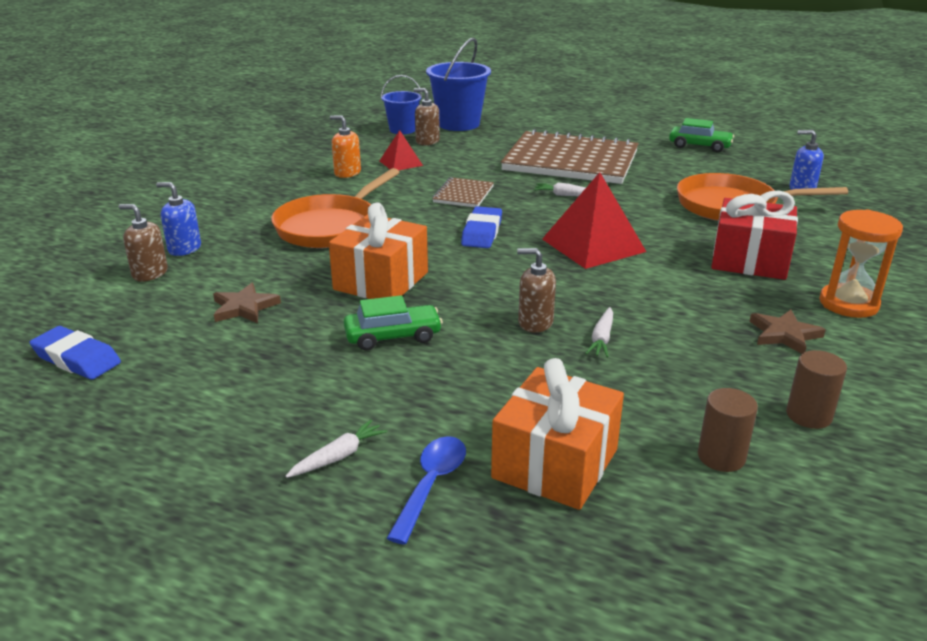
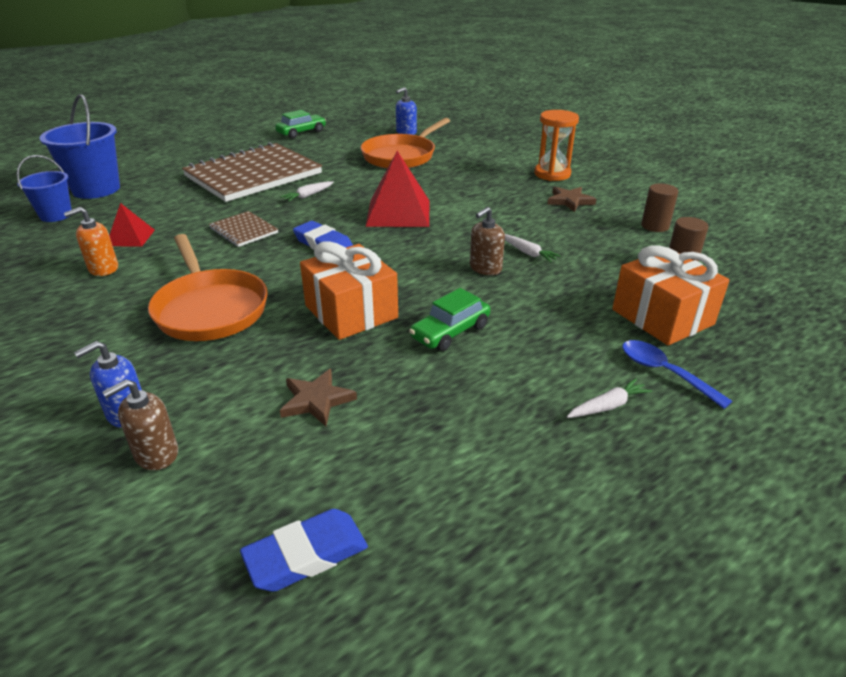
camera: 60 degrees left, 5 degrees up
white carrot [285,419,387,478] -> white carrot turned 75 degrees clockwise [567,378,652,418]
green car [344,295,443,350] -> green car turned 150 degrees counterclockwise [409,288,490,351]
brown soap dispenser [413,88,440,145] -> none
red gift [711,190,798,280] -> none

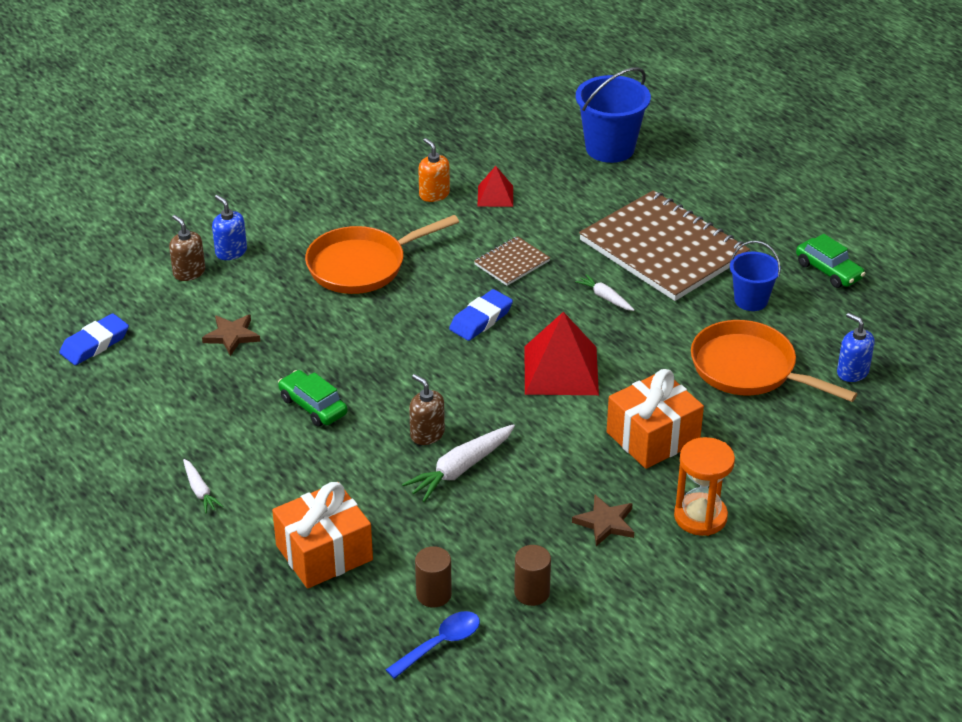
camera: 90 degrees right, 5 degrees up
blue bucket [16,155,72,222] -> blue bucket moved to [730,241,781,311]
blue eraser [240,509,368,592] -> blue eraser turned 75 degrees clockwise [59,313,129,365]
orange gift [300,241,398,340] -> orange gift moved to [607,369,704,469]
white carrot [505,234,561,262] -> white carrot [402,424,515,502], size x1.74
blue spoon [622,340,732,409] -> blue spoon moved to [386,611,480,679]

